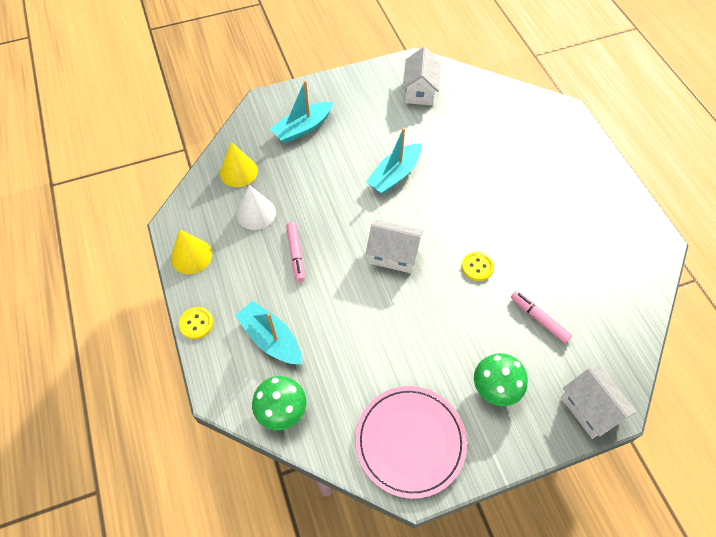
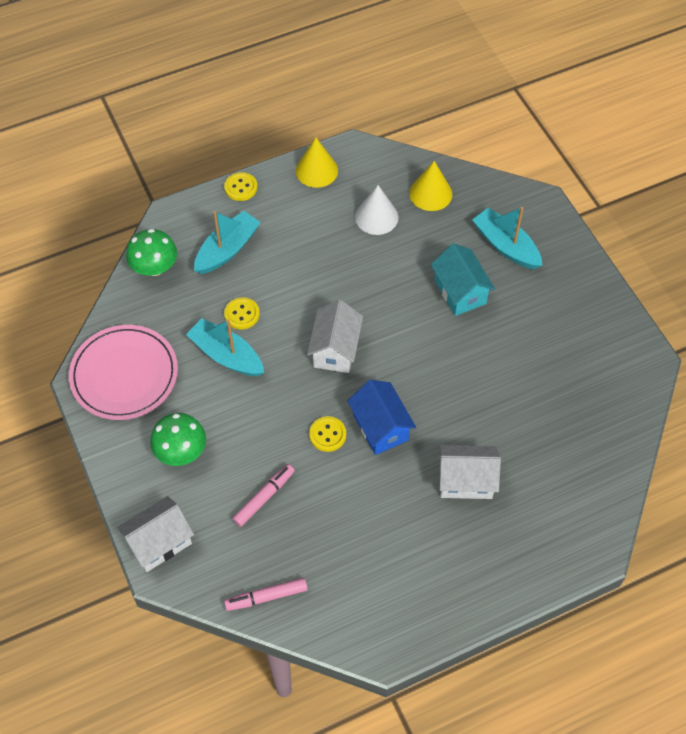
camera: 85 degrees right, 0 degrees up
pink marker [286,222,305,282] -> pink marker moved to [224,578,308,611]
turquoise boat [366,128,421,194] -> turquoise boat moved to [186,318,264,376]
white house [403,47,441,105] -> white house moved to [439,445,501,499]
none -> yellow button [224,297,260,329]
none -> blue house [347,380,416,455]
none -> turquoise house [431,243,495,316]

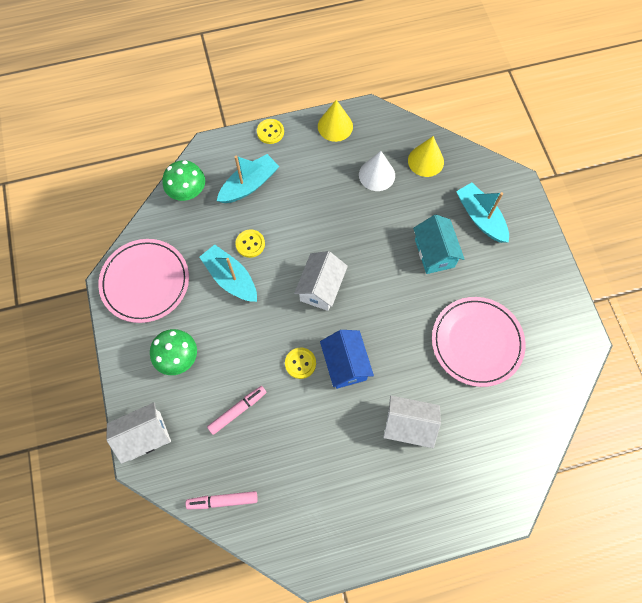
camera: 10 degrees right, 10 degrees up
none -> pink plate [432,297,526,387]

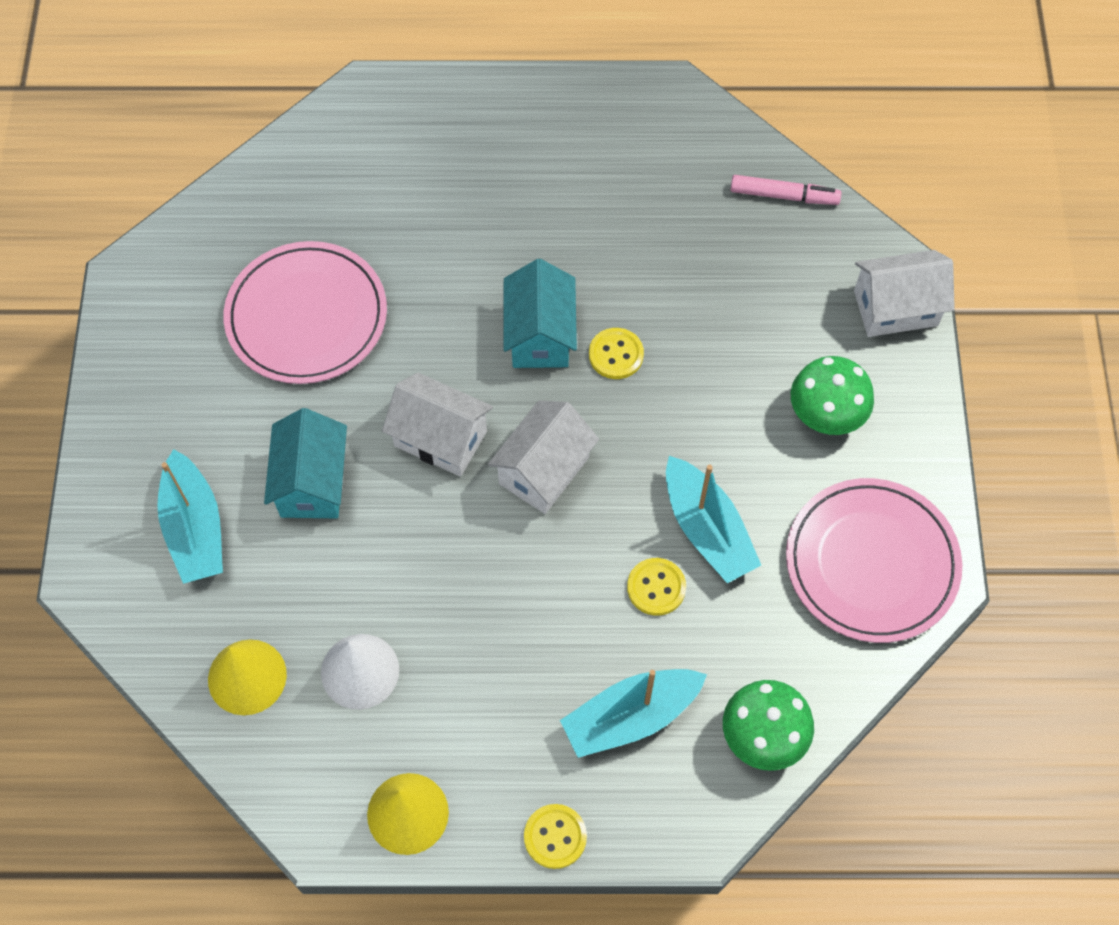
camera: 165 degrees left, 5 degrees down
pink marker [207,386,267,435] -> none
blue house [320,330,374,389] -> turquoise house [504,259,577,368]
white house [383,396,441,448] -> white house moved to [382,372,493,477]

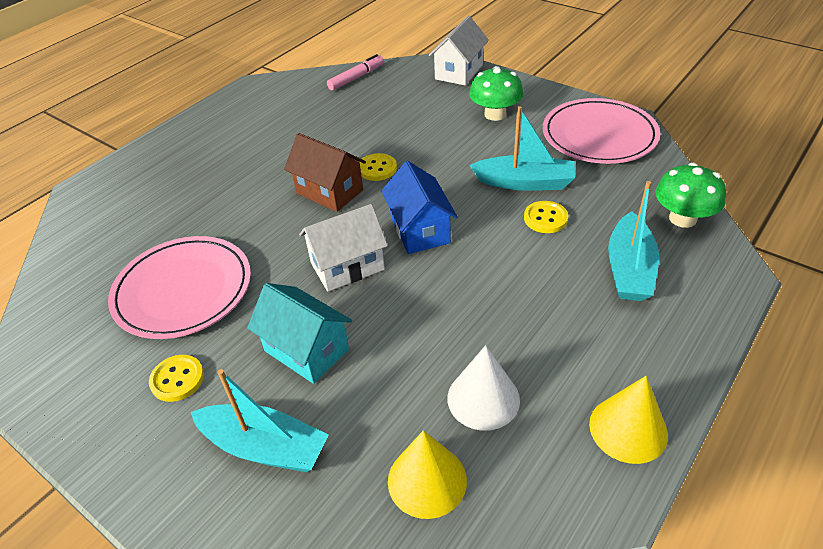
camera: 50 degrees left, 20 degrees down
white house [488,401,599,514] -> blue house [381,161,458,254]
turquoise house [504,259,577,368] -> brown house [284,133,366,212]
yellow button [524,804,587,869] -> yellow button moved to [149,355,204,402]

